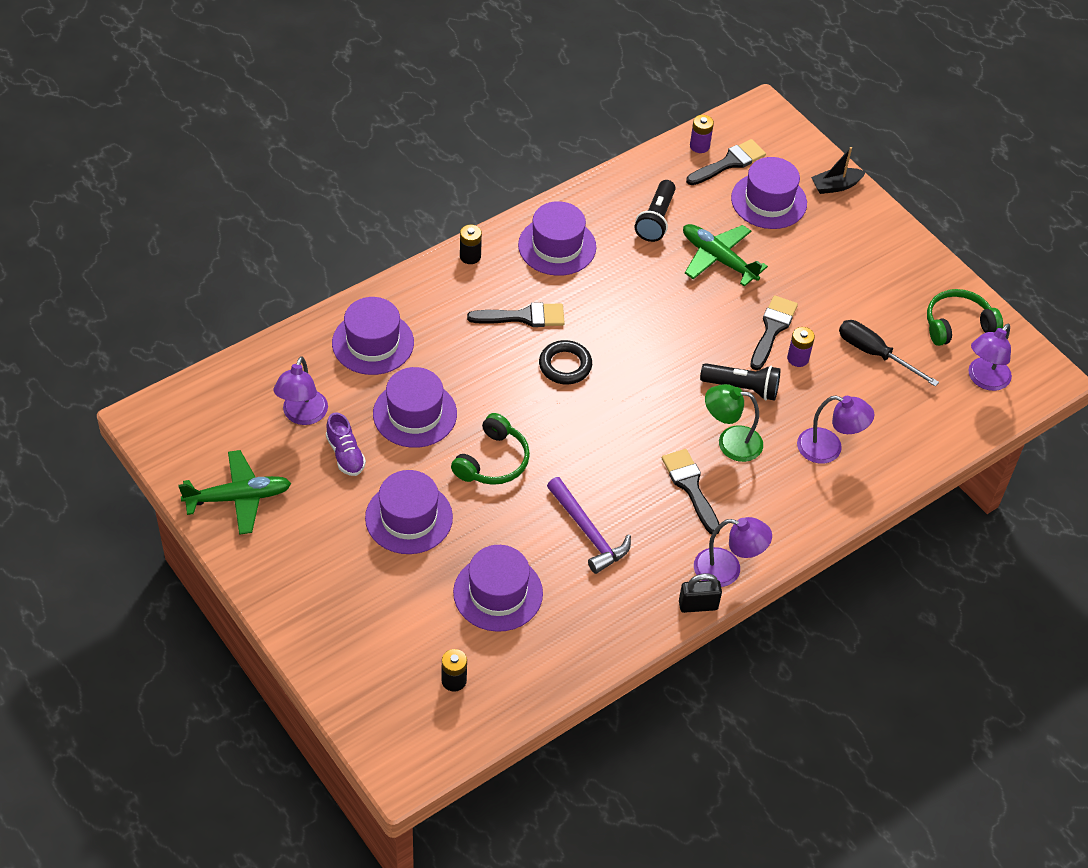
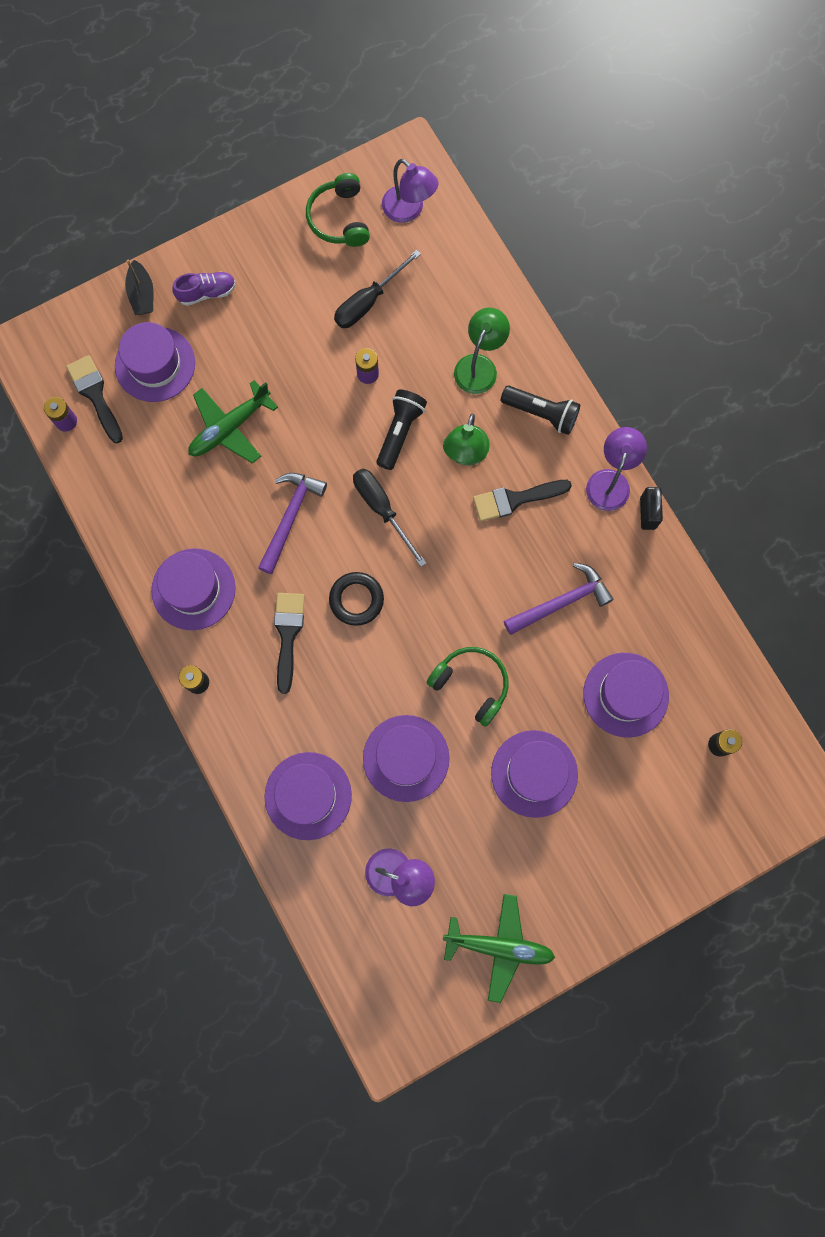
camera: 80 degrees left, 25 degrees up
green plane [178,450,291,535] -> green plane turned 105 degrees clockwise [443,894,555,1003]
purple shoe [326,412,366,476] -> purple shoe moved to [172,272,236,306]
black flashlight [635,180,676,242] -> black flashlight moved to [501,386,580,435]
black brush [750,295,798,370] -> none
purple lamp [797,396,874,464] -> green lamp [454,308,510,394]
none -> purple hammer [258,473,327,574]
none -> black screwdriver [353,469,426,567]

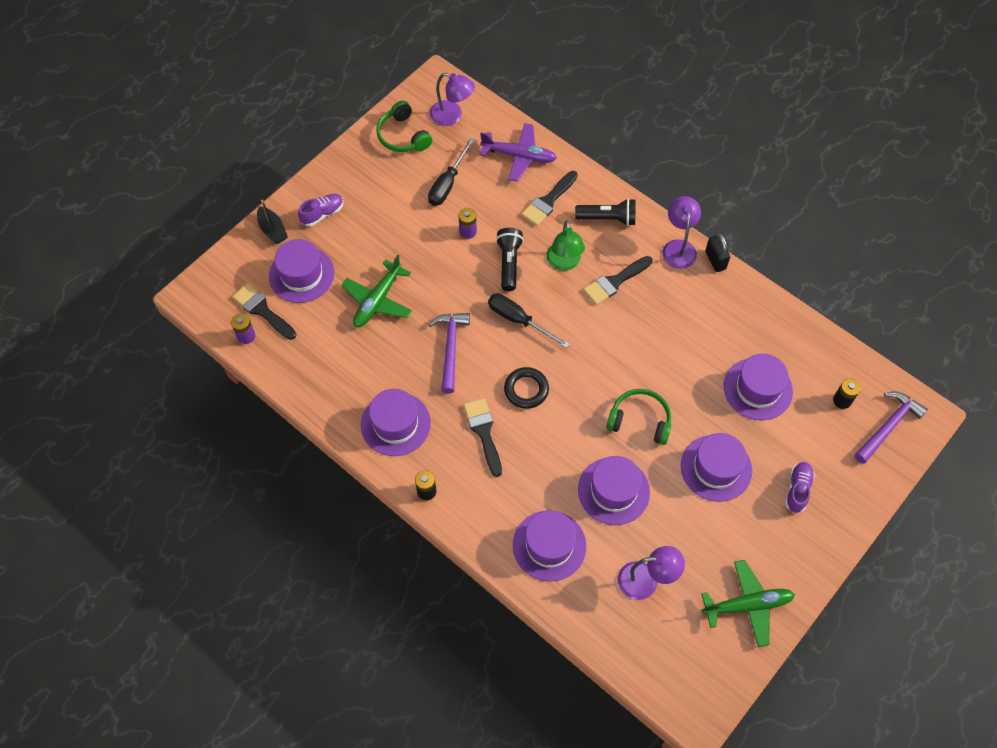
camera: 20 degrees left, 15 degrees down
green lamp [454,308,510,394] -> black brush [521,171,578,226]
purple hammer [504,563,614,635] -> purple hammer moved to [855,391,928,464]
none -> purple plane [480,123,557,182]
none -> purple shoe [785,462,815,513]

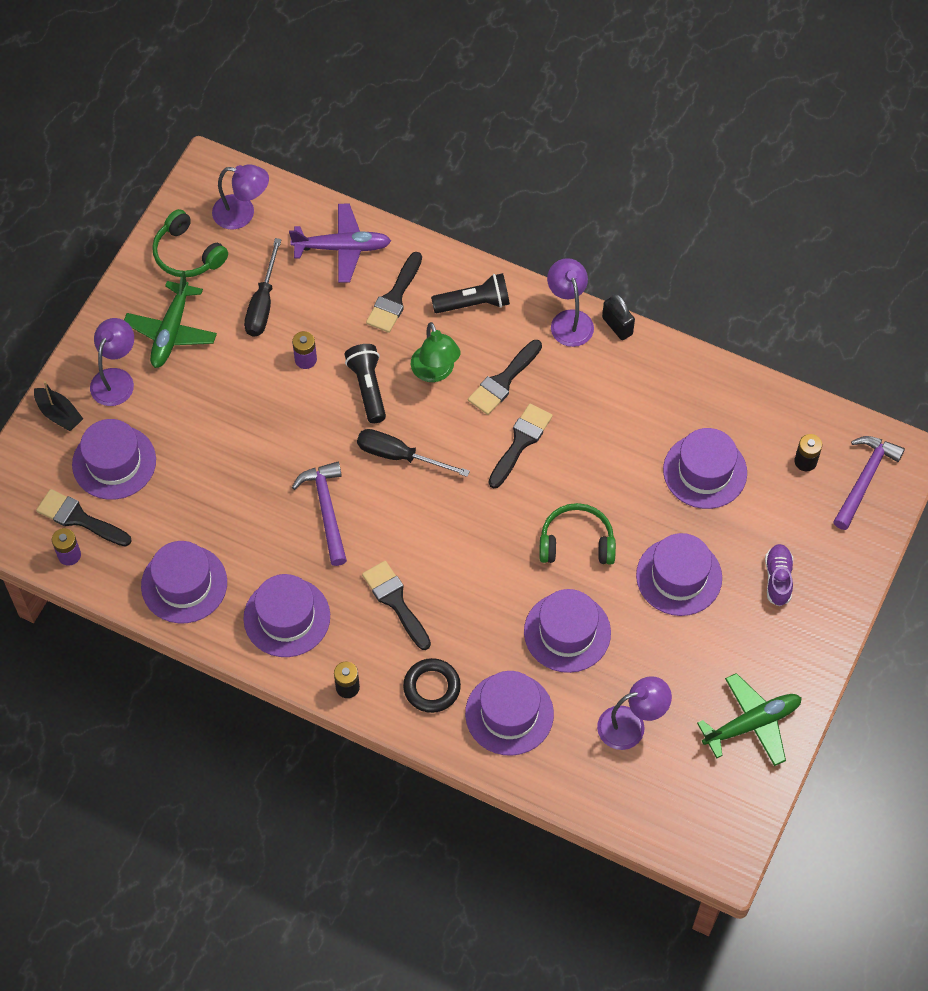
camera: 15 degrees left, 0 degrees up
purple shoe [298,194,344,226] -> purple lamp [90,318,134,406]
green plane [342,255,412,327] -> green plane moved to [124,271,217,368]
black ring [504,367,549,409] -> black ring moved to [403,658,461,713]
none -> purple hat [141,541,227,623]
none -> black brush [489,404,553,488]

